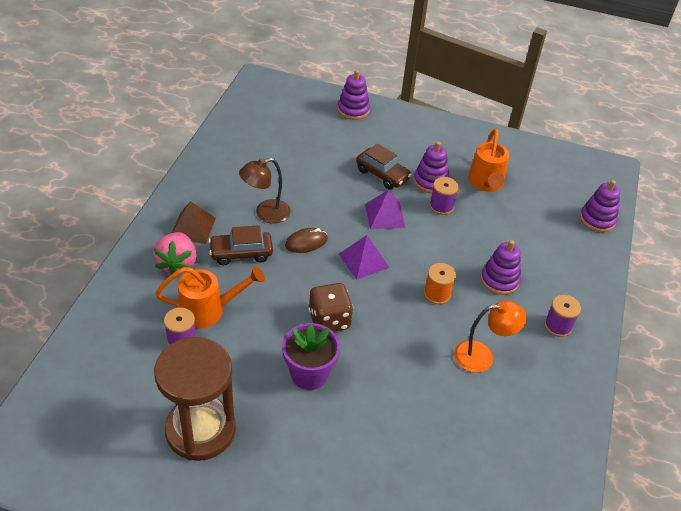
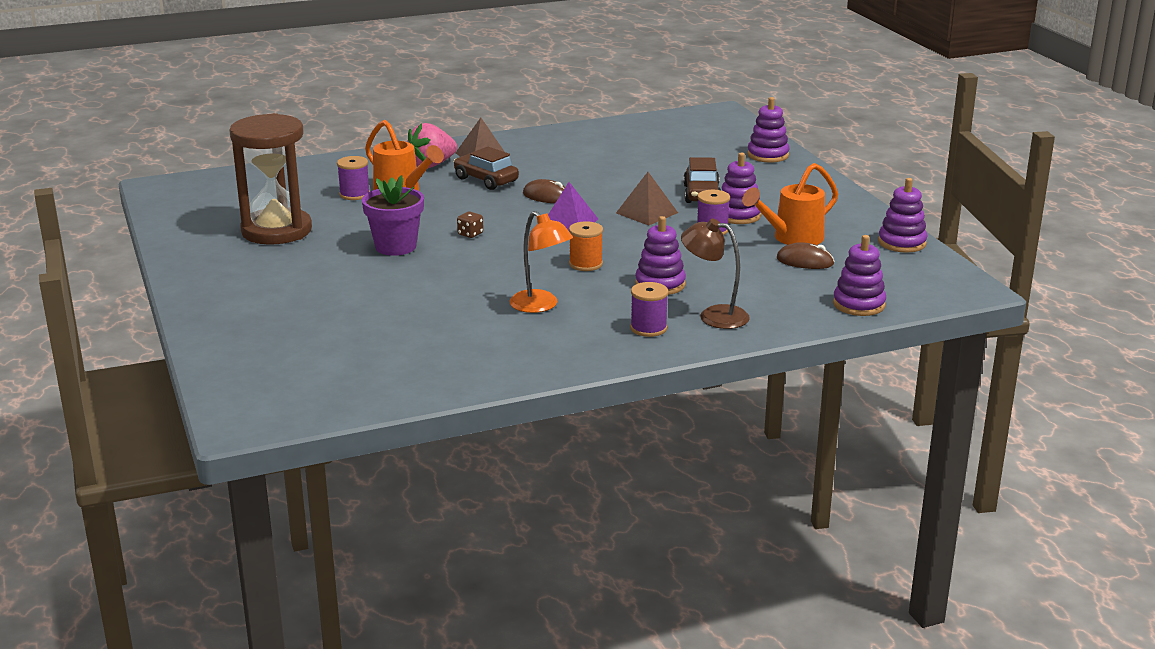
camera: 55 degrees right, 20 degrees down
brown lamp [239,158,290,223] -> brown lamp moved to [681,219,750,329]
brown dice [309,283,353,332] -> brown dice [457,211,483,238], size x0.49
purple pyramid [365,190,406,229] -> brown pyramid [616,172,678,226]
none -> brown mouse [777,242,834,269]
none -> purple stacking toy [878,178,927,253]

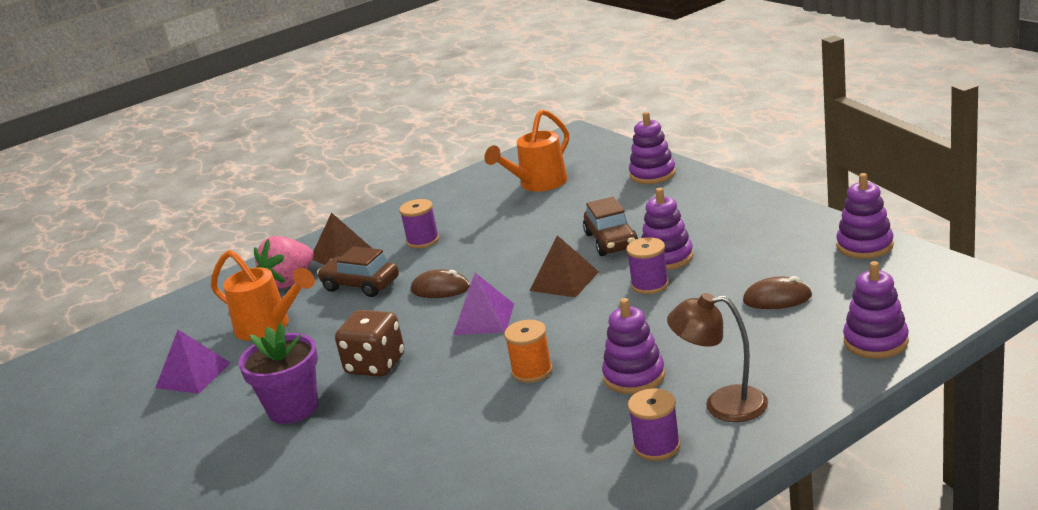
camera: 10 degrees left, 0 degrees up
brown hourglass [229,113,312,245] -> none
purple spool [337,156,370,200] -> purple spool moved to [399,199,439,248]
brown dice [457,211,483,238] -> brown dice [335,310,404,377], size x2.05
orange lamp [509,211,573,313] -> none
orange watering can [742,163,838,245] -> orange watering can moved to [484,109,569,192]
none -> purple pyramid [155,330,230,394]

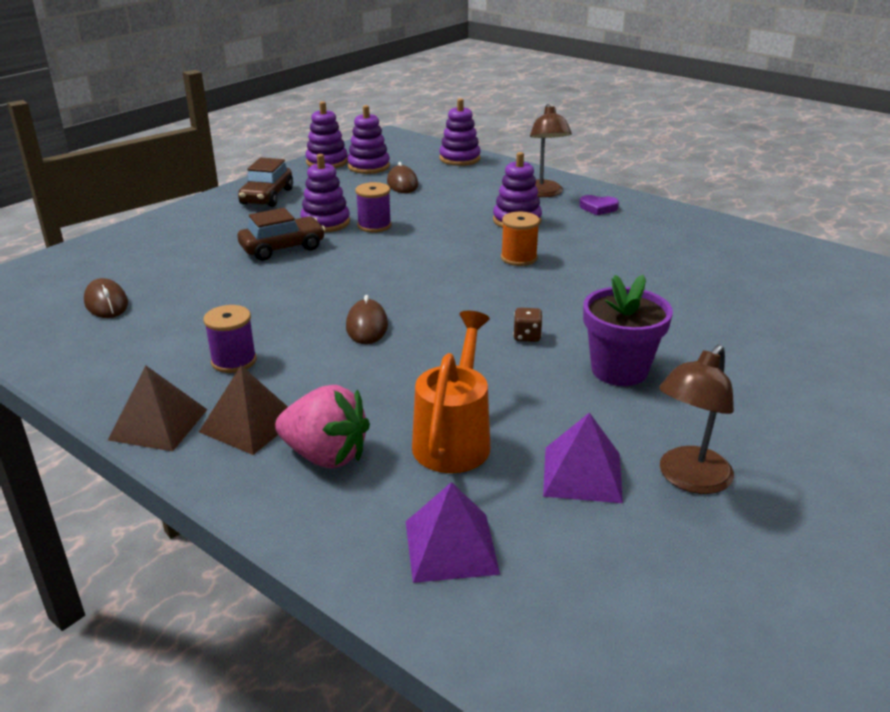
camera: 110 degrees left, 5 degrees up
brown car [317,246,399,297] -> brown car moved to [238,158,293,207]
brown dice [335,310,404,377] -> brown dice [513,308,543,342], size x0.49
purple pyramid [453,273,514,335] -> purple pyramid moved to [406,482,500,583]
orange watering can [484,109,569,192] -> brown mouse [84,278,128,318]
brown pyramid [530,235,599,298] -> brown pyramid moved to [108,365,207,451]
purple spool [628,389,681,461] -> purple heart [579,195,619,215]
purple stacking toy [629,112,676,184] -> purple stacking toy moved to [347,105,390,174]
none -> brown lamp [659,345,734,494]

